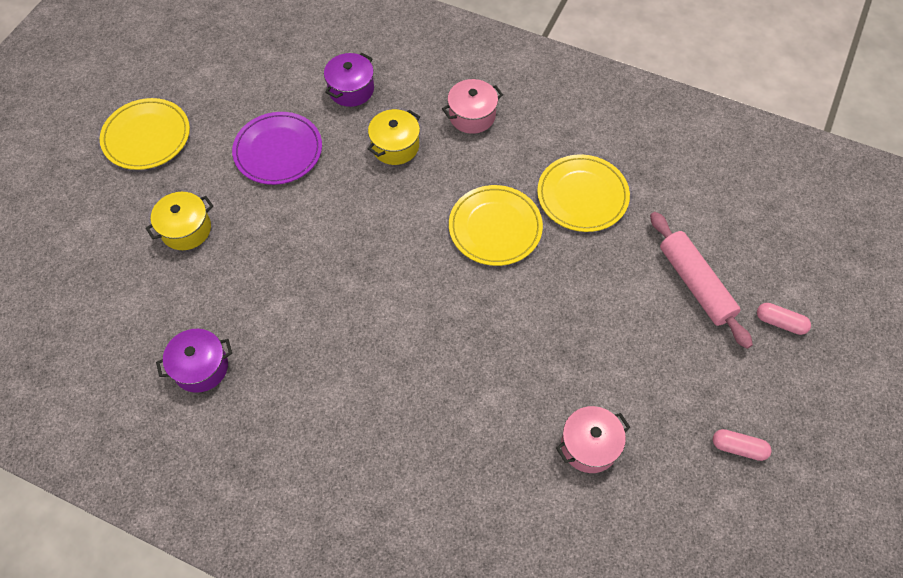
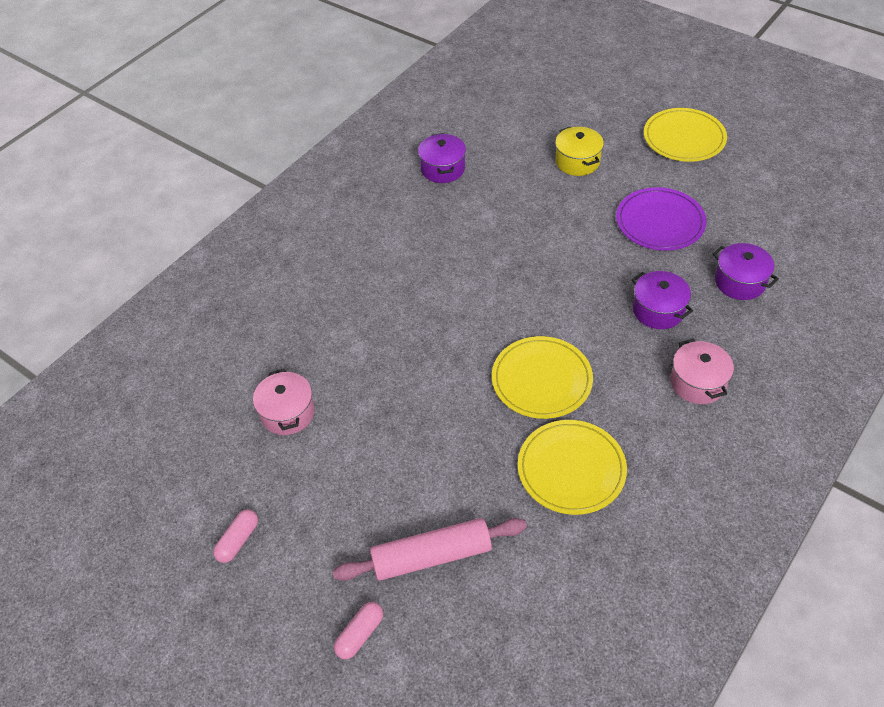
camera: 105 degrees right, 10 degrees down
yellow pot [368,109,420,165] -> purple pot [632,271,693,329]

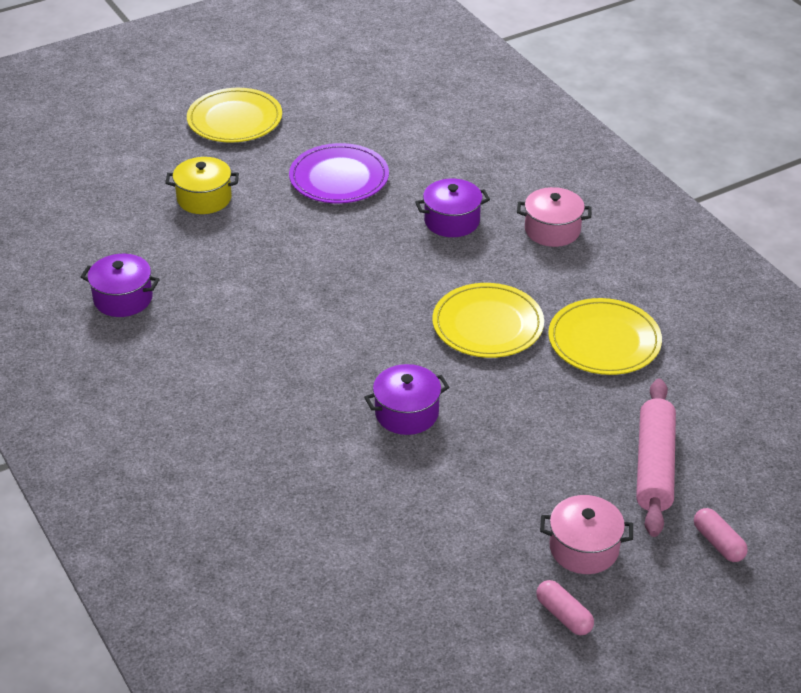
camera: 70 degrees left, 10 degrees down
pink pot [253,369,315,435] -> pink pot moved to [540,495,633,574]
purple pot [713,243,779,300] -> purple pot moved to [364,364,449,435]

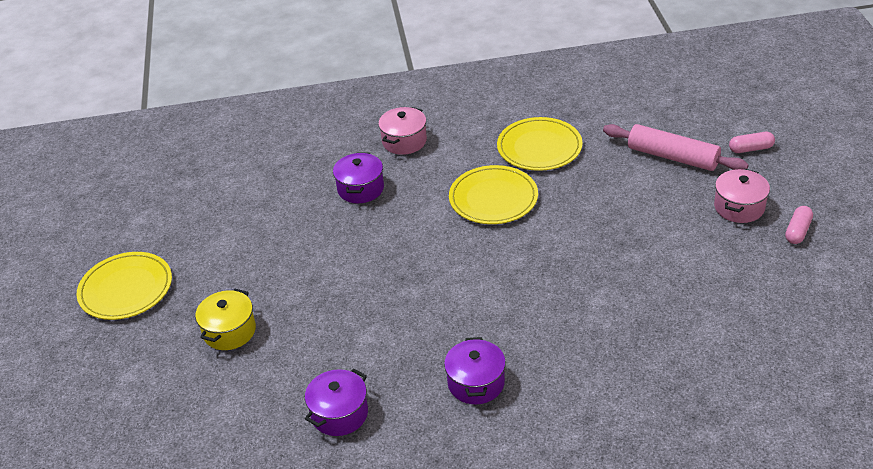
camera: 65 degrees left, 0 degrees up
purple plate [289,143,389,203] -> none
purple pot [364,364,449,435] -> purple pot moved to [444,337,506,404]
pink capsule [536,580,594,635] -> pink capsule turned 45 degrees counterclockwise [785,206,813,244]

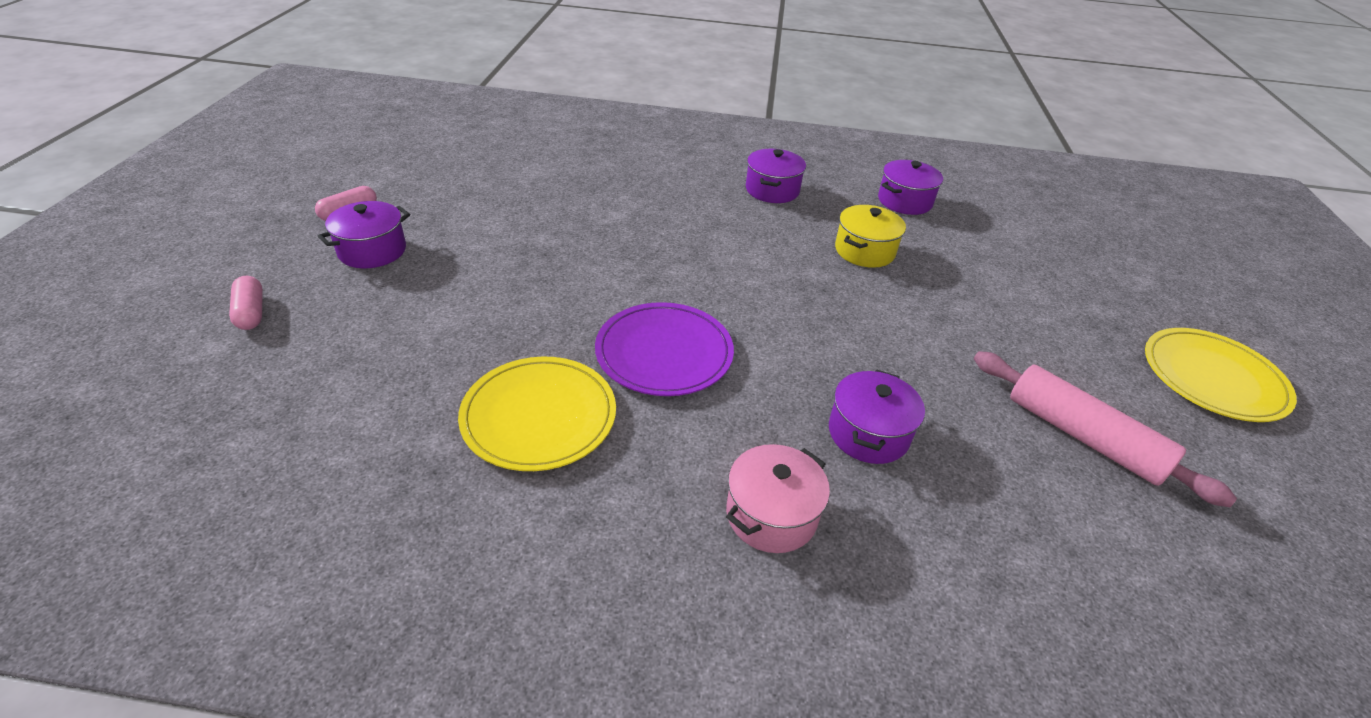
camera: 170 degrees left, 0 degrees up
yellow pot [195,289,256,350] -> yellow pot moved to [835,205,906,268]
yellow plate [449,165,538,224] -> purple plate [595,302,734,396]
pink rolling pin [603,124,749,171] -> pink rolling pin moved to [974,351,1237,507]
pink pot [714,169,770,223] -> purple pot [318,201,410,268]
pink capsule [729,132,775,153] -> pink capsule turned 60 degrees clockwise [229,276,263,330]

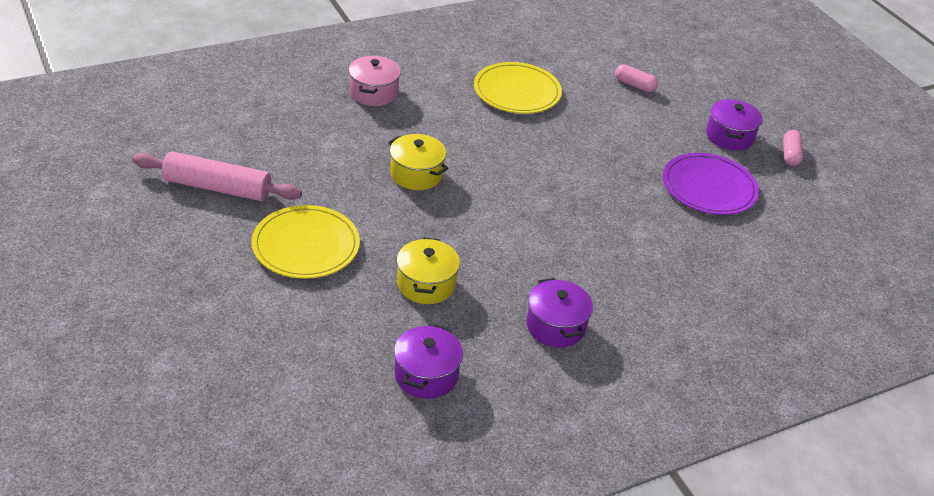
camera: 145 degrees right, 0 degrees up
pink capsule [229,276,263,330] -> pink capsule moved to [615,64,658,92]
purple plate [595,302,734,396] -> purple plate moved to [663,153,759,215]
purple pot [829,370,925,464] -> none
yellow plate [1145,328,1297,422] -> yellow plate moved to [251,205,360,279]
none -> yellow pot [388,134,449,190]

